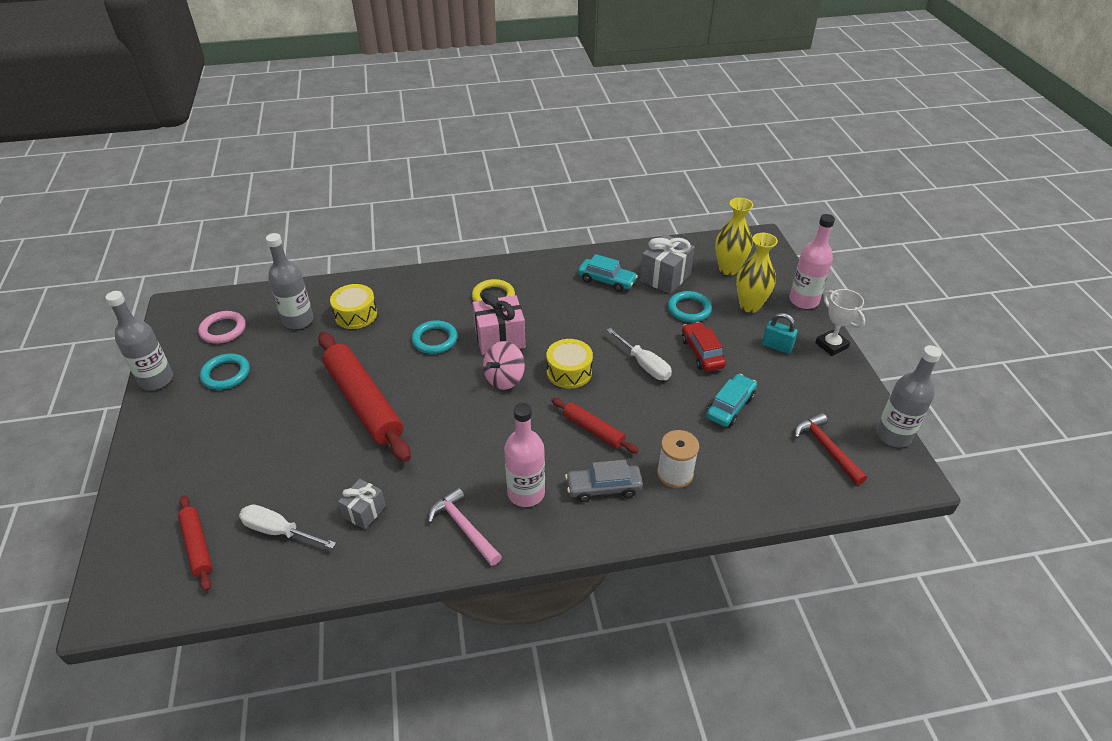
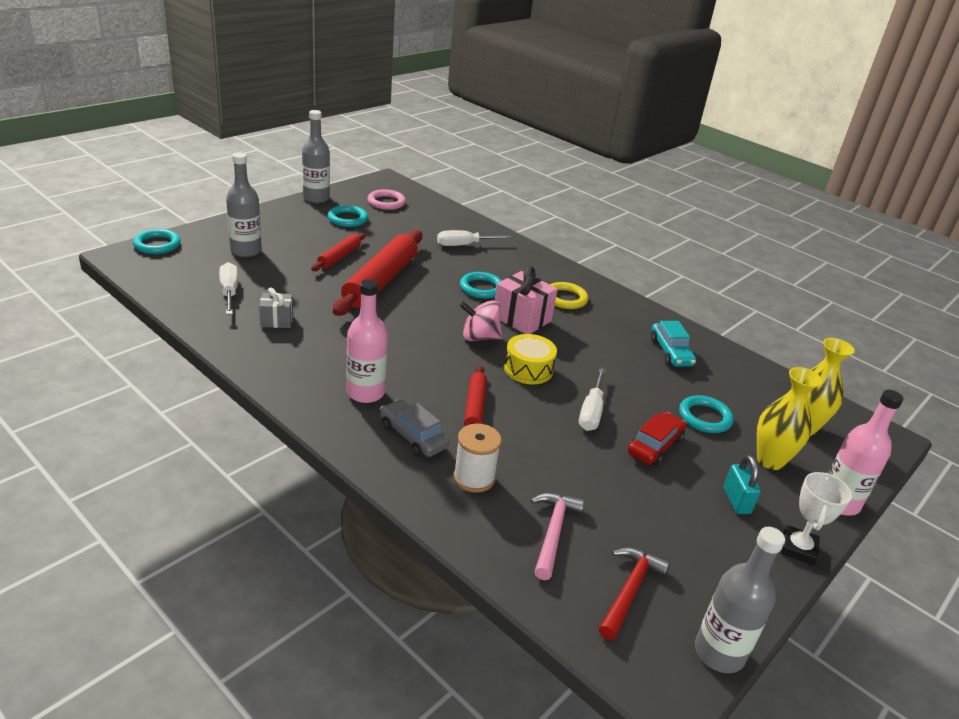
camera: 50 degrees right, 10 degrees down
red rolling pin [178,495,213,591] -> red rolling pin moved to [311,233,366,271]
grey bottle [266,233,314,329] -> grey bottle moved to [226,152,262,257]
yellow drum [330,284,377,329] -> white screwdriver [437,230,512,246]
pink hammer [428,487,502,566] -> pink hammer moved to [531,492,584,580]
grey gift [640,234,695,294] -> none
turquoise car [706,374,757,427] -> none
none -> turquoise ring [133,229,181,254]

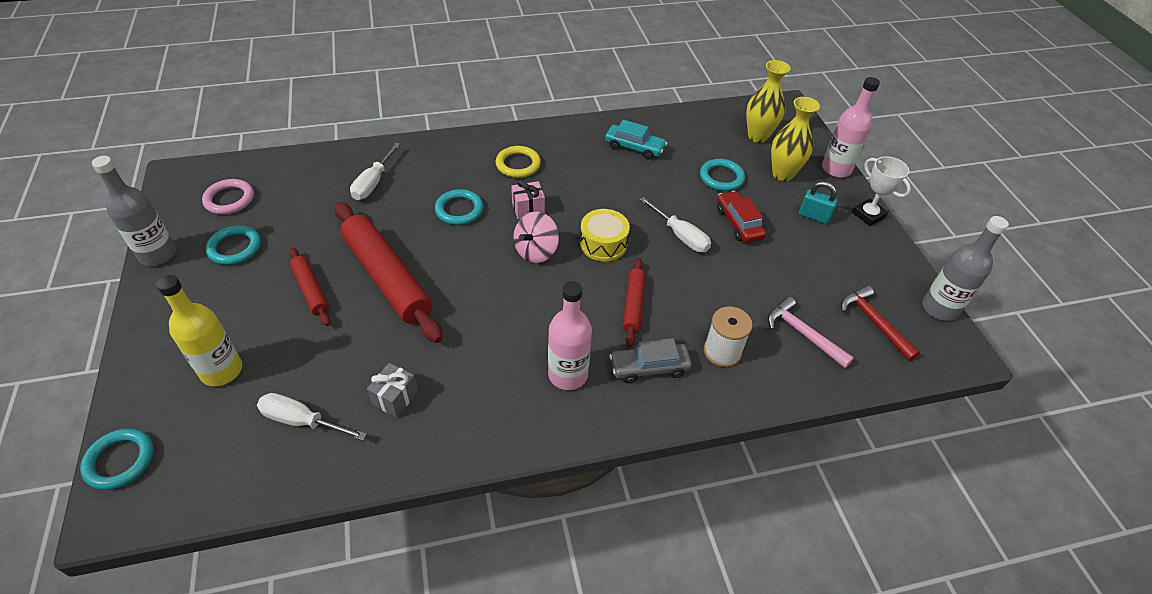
camera: 55 degrees left, 15 degrees up
grey bottle [226,152,262,257] -> yellow bottle [156,275,242,386]
red rolling pin [464,365,487,426] -> red rolling pin turned 60 degrees clockwise [623,258,645,347]
pink gift [495,266,558,334] -> pink gift [511,180,545,219], size x0.60

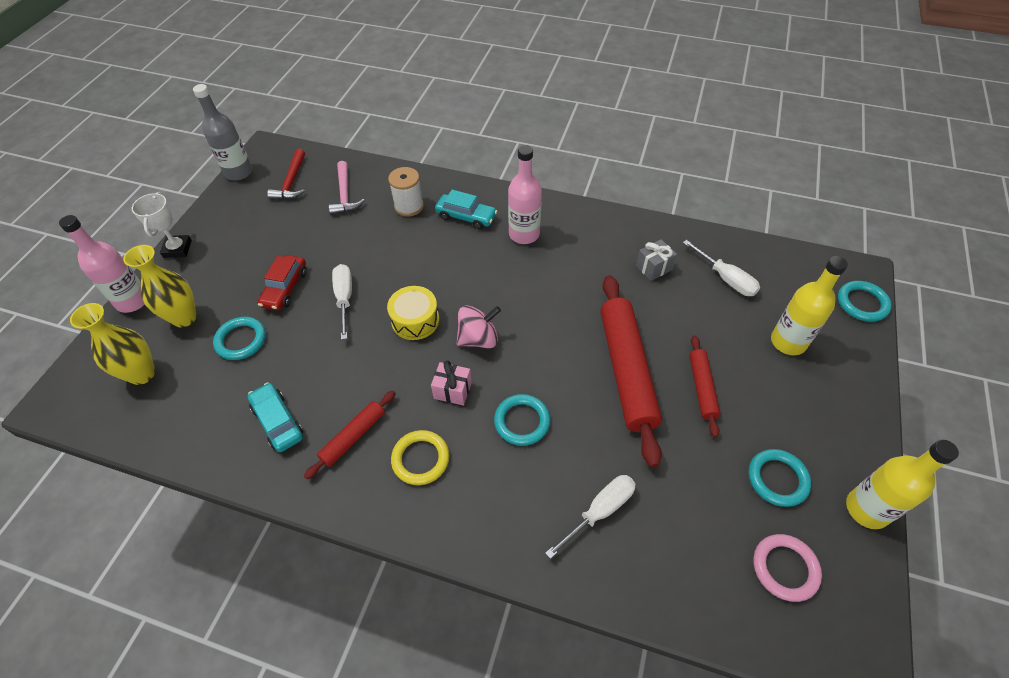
camera: 145 degrees left, 5 degrees up
grey bottle [92,156,176,266] -> yellow bottle [846,440,959,529]
grey car [609,338,692,383] -> turquoise car [435,190,497,230]
red rolling pin [623,258,645,347] -> red rolling pin moved to [304,391,396,479]
turquoise padlock [799,181,838,224] -> none

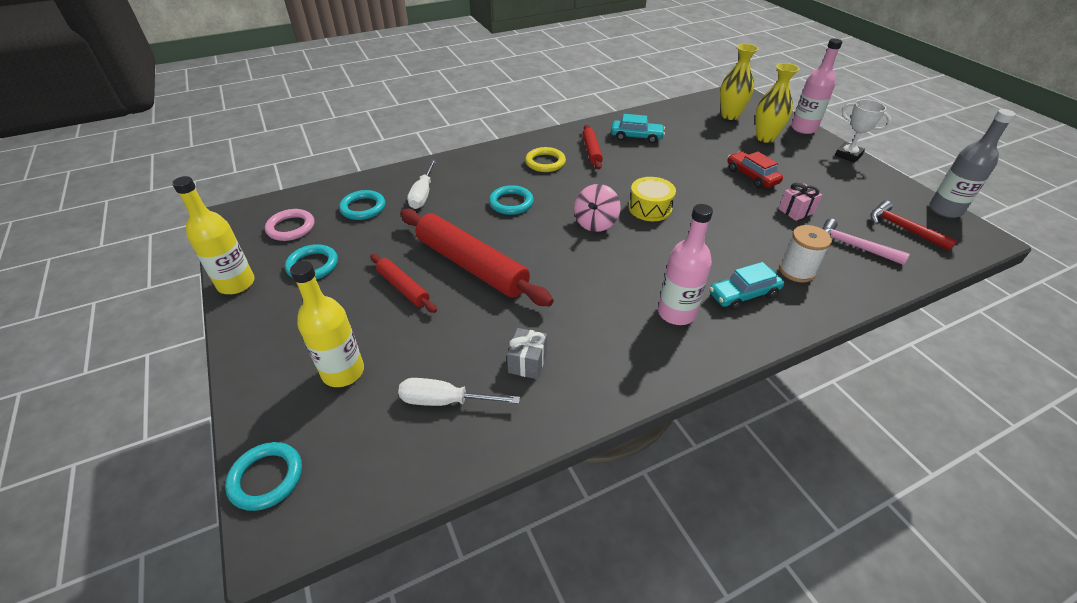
camera: 135 degrees right, 10 degrees down
turquoise ring [213,317,266,360] -> turquoise ring moved to [339,190,385,220]
white screwdriver [332,264,352,340] -> none
pink gift [431,361,472,406] -> pink gift moved to [778,183,822,221]

